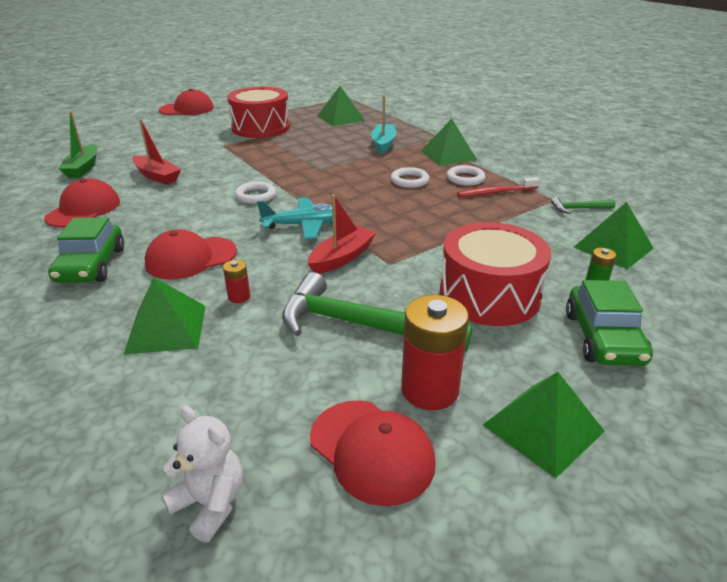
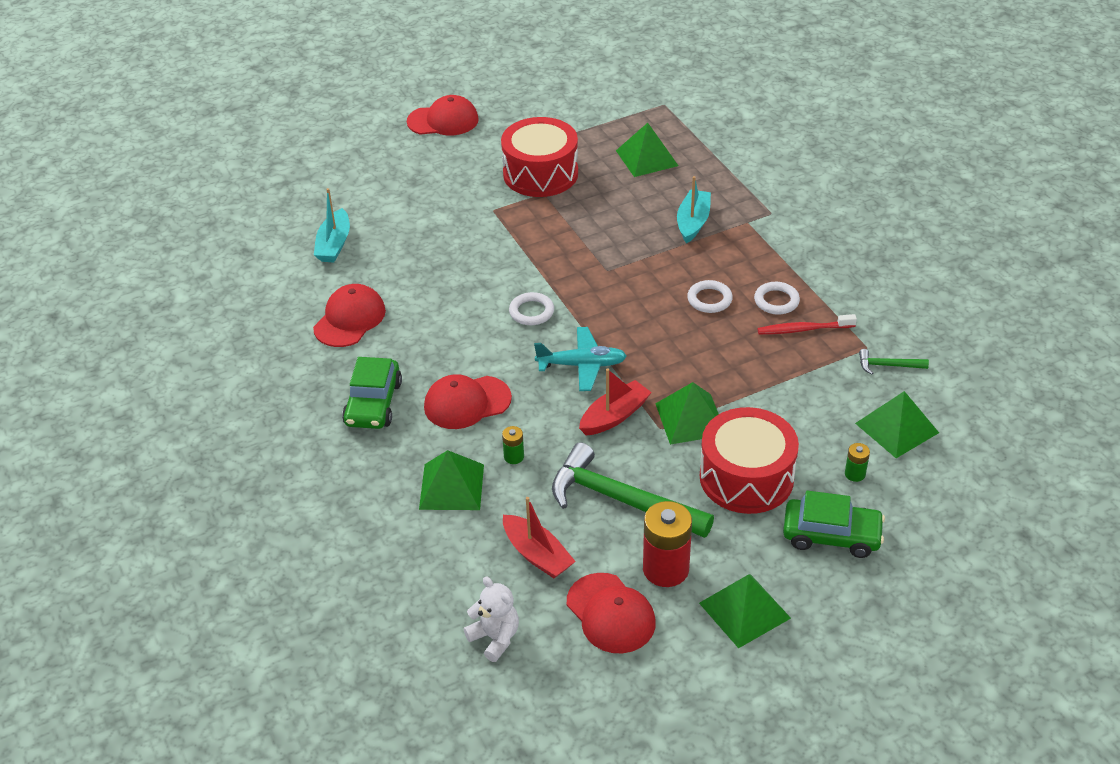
camera: 10 degrees right, 10 degrees up
green boat [58,112,97,178] -> turquoise boat [314,188,350,262]
red boat [132,119,181,185] -> red boat moved to [503,497,576,578]
red battery [223,260,250,303] -> green battery [502,426,524,464]
green pyramid [421,119,477,166] -> green pyramid moved to [655,382,719,445]
green car [566,280,653,366] -> green car turned 90 degrees counterclockwise [783,491,885,558]

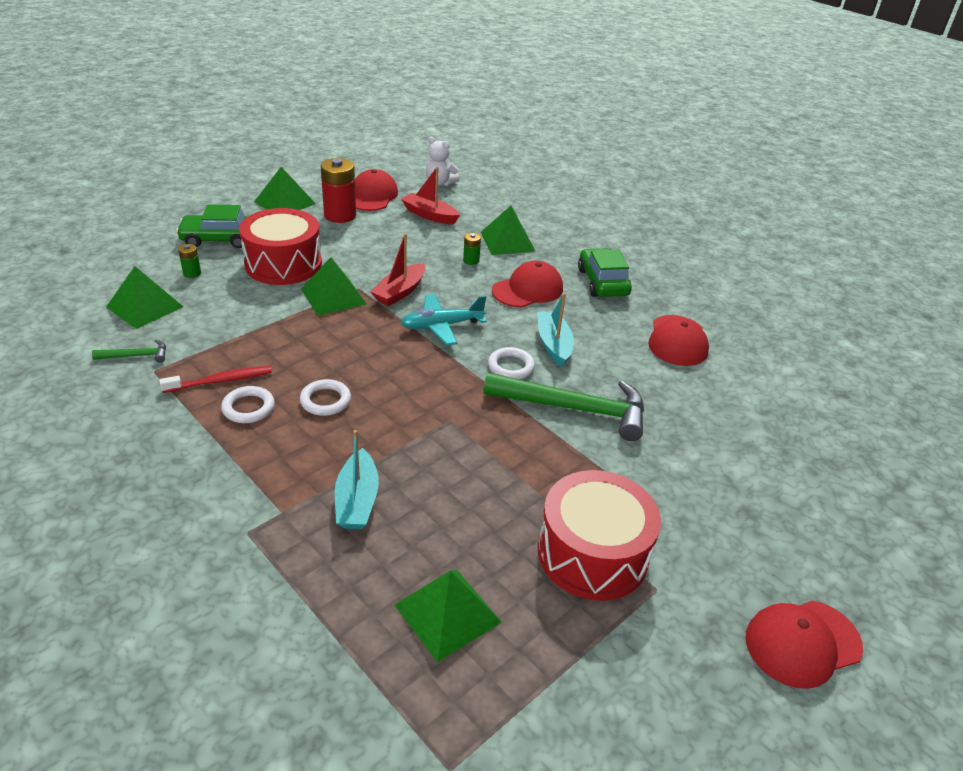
camera: 160 degrees right, 5 degrees down
turquoise boat [314,188,350,262] -> turquoise boat moved to [538,293,574,367]
green hammer [552,442,714,538] -> green hammer moved to [483,372,644,441]
red cap [567,573,656,653] -> red cap turned 60 degrees clockwise [355,169,398,211]

